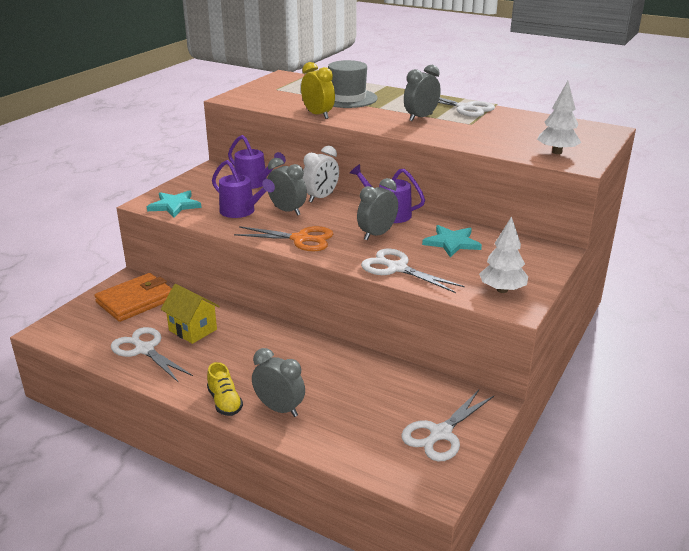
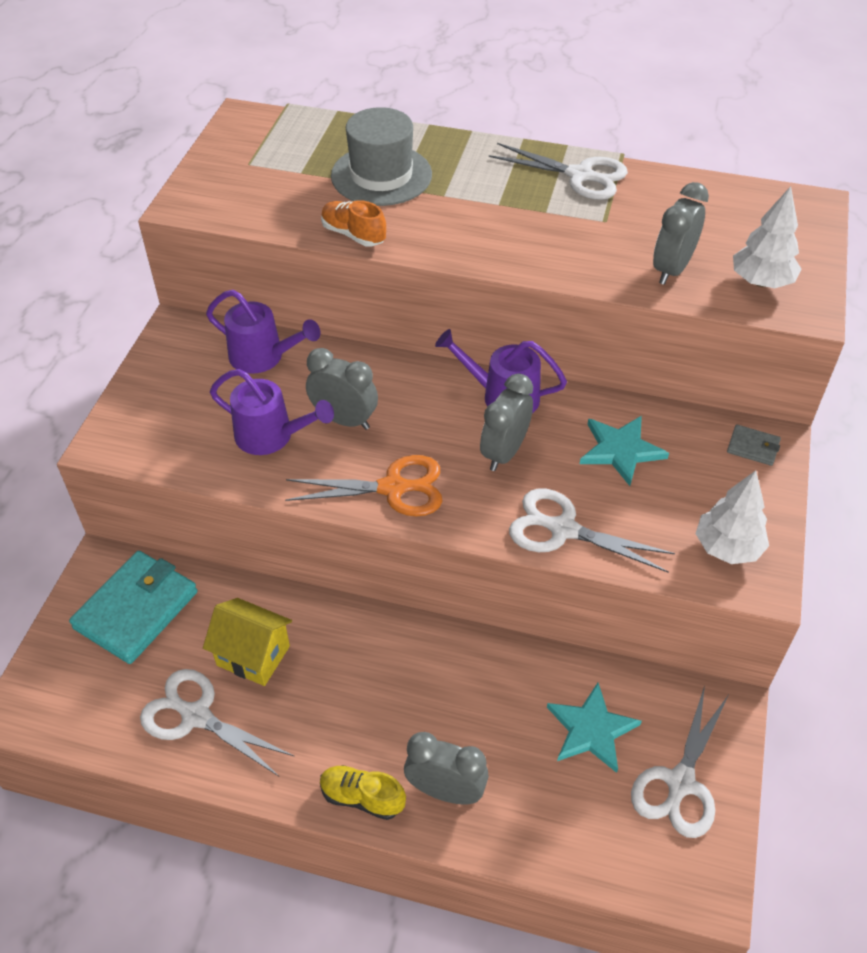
camera: 15 degrees left, 20 degrees up
orange wallet [95,273,172,322] -> turquoise wallet [69,551,197,664]
turquoise star [147,190,202,218] -> turquoise star moved to [547,683,642,773]
yellow shoe [207,362,243,416] -> yellow shoe turned 150 degrees clockwise [320,765,406,820]
yellow clock [301,62,335,119] -> orange shoe [321,200,386,247]
white clock [303,146,339,203] -> none
grey clock [404,65,441,121] -> grey clock moved to [653,182,709,285]
none -> grey wallet [727,424,781,466]

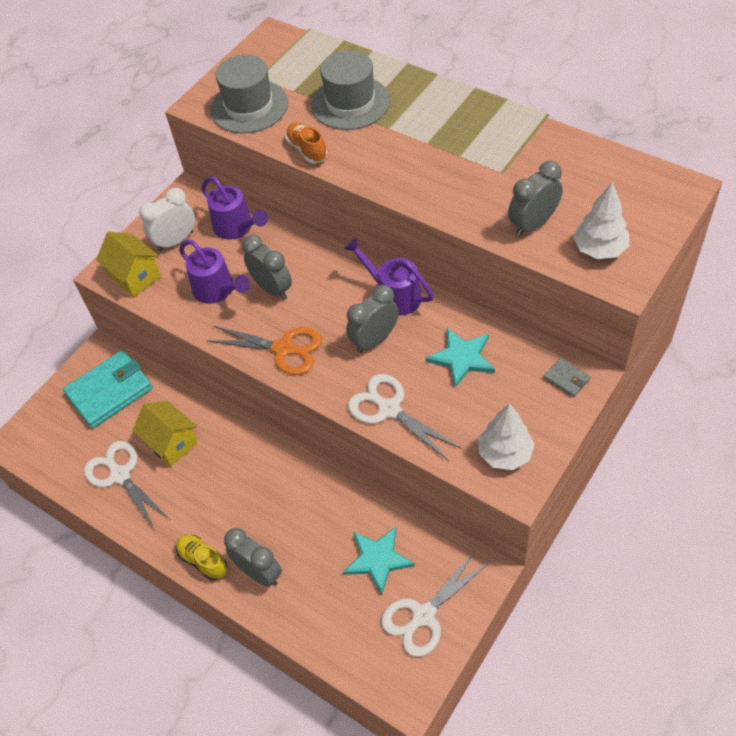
camera: 25 degrees right, 5 degrees up
white scissors [489,143,628,199] -> none
none -> yellow house [96,232,161,297]
none -> white clock [139,188,195,251]
none -> grey hat [210,54,288,133]

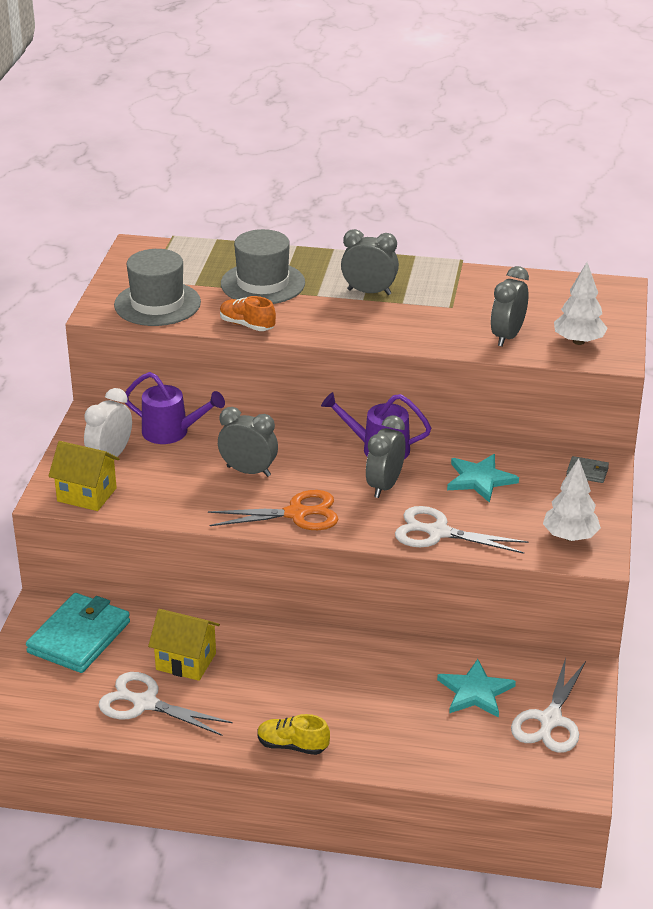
camera: 30 degrees left, 20 degrees down
purple watering can [179,240,250,304] -> none
grey clock [224,528,282,587] -> grey clock moved to [341,229,399,295]

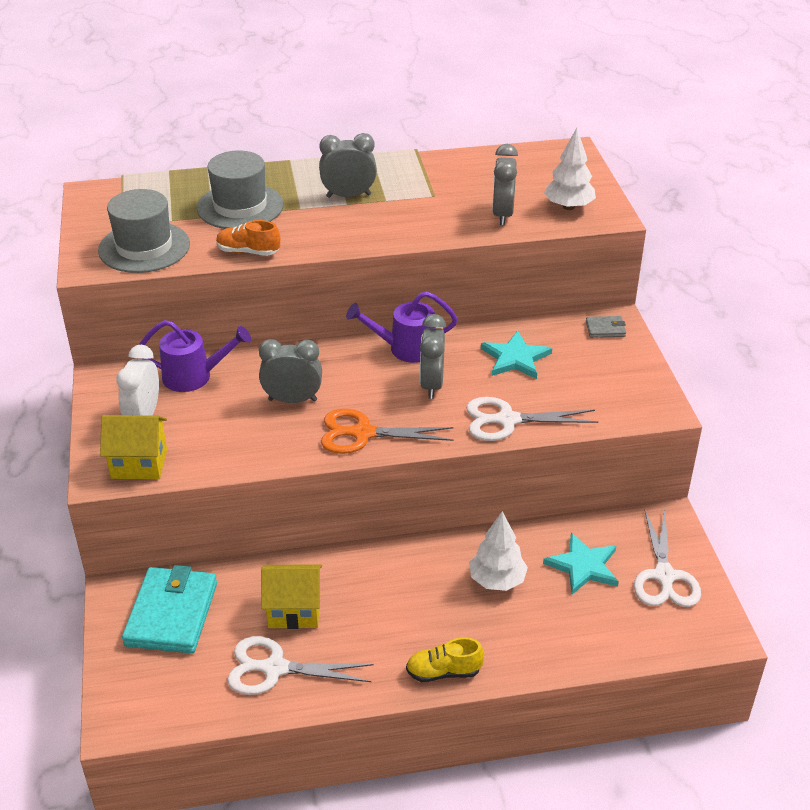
camera: 20 degrees left, 5 degrees up
orange scissors [208,490,338,530] -> orange scissors turned 150 degrees counterclockwise [321,409,454,454]
white tree [543,458,601,541] -> white tree moved to [469,511,528,591]

